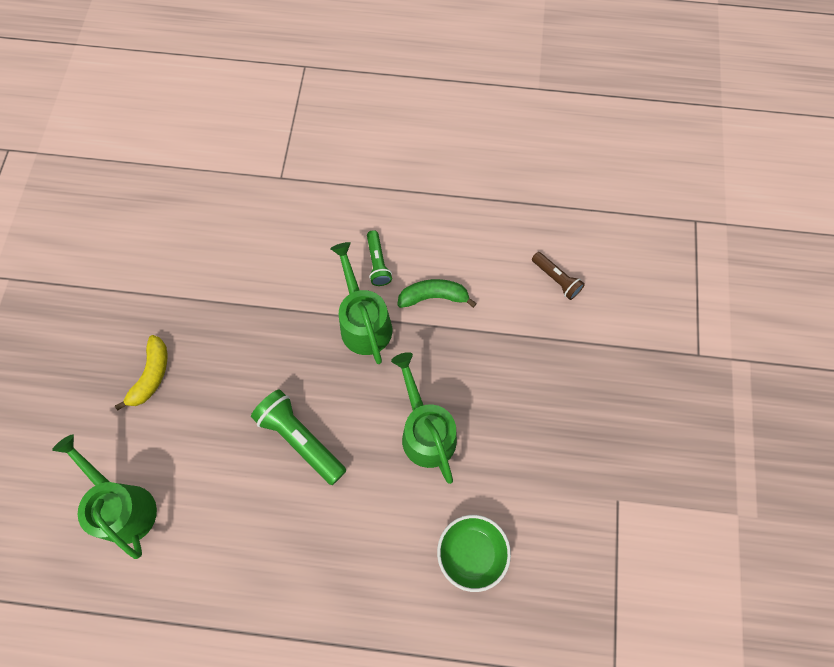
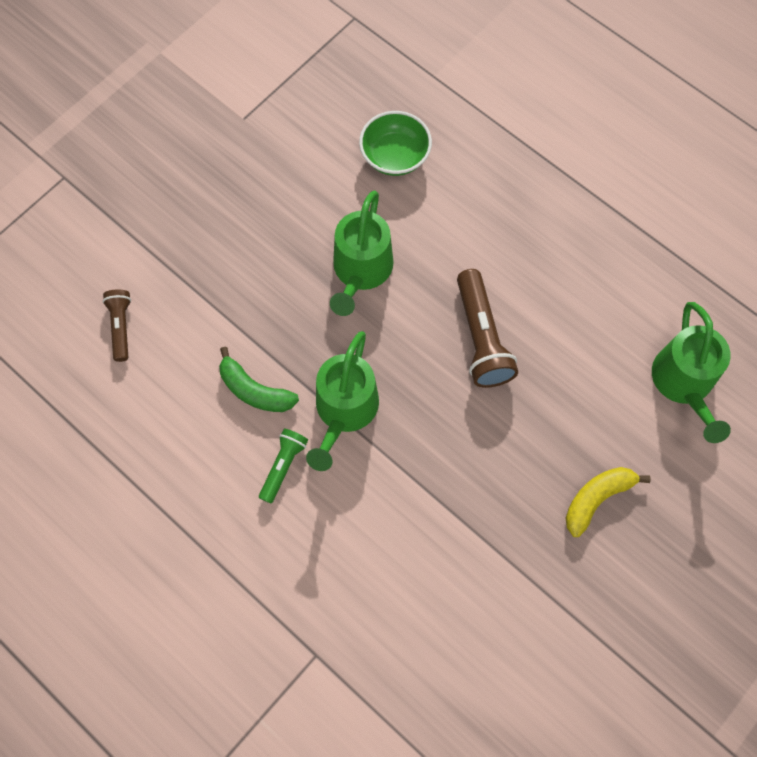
camera: 145 degrees left, 0 degrees up
green flashlight [251,389,346,485] -> brown flashlight [457,269,518,388]

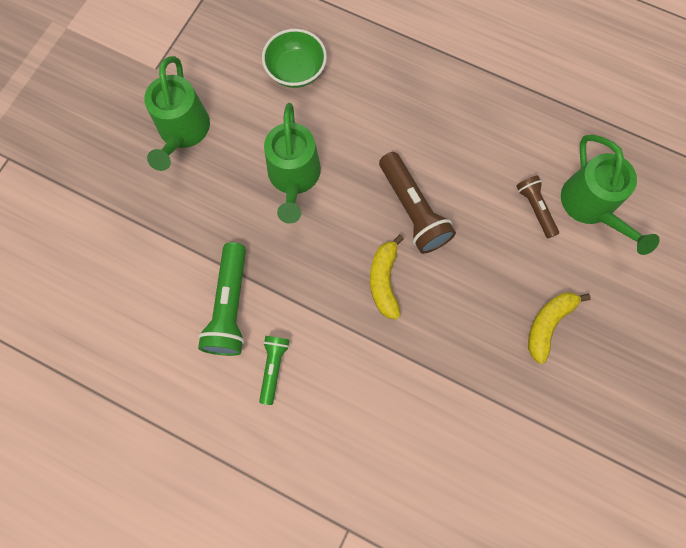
camera: 15 degrees left, 5 degrees up
brown flashlight [102,289,131,362] -> brown flashlight moved to [516,175,559,238]
green banana [219,347,299,412] -> green flashlight [198,242,246,356]
green watering can [306,331,379,471] -> green watering can moved to [144,56,210,171]
none -> yellow banana [370,235,404,319]

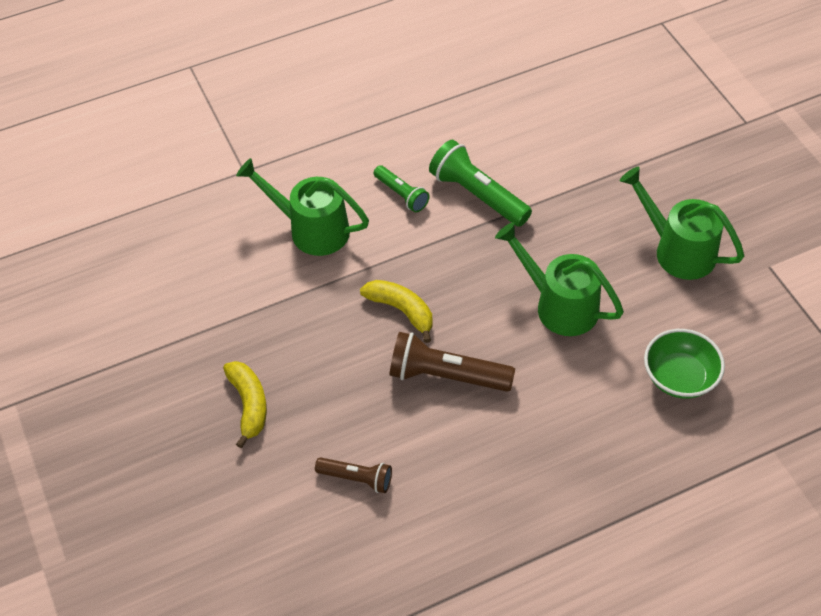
camera: 130 degrees right, 20 degrees down
green watering can [561,134,660,255] -> green watering can moved to [236,158,369,256]

